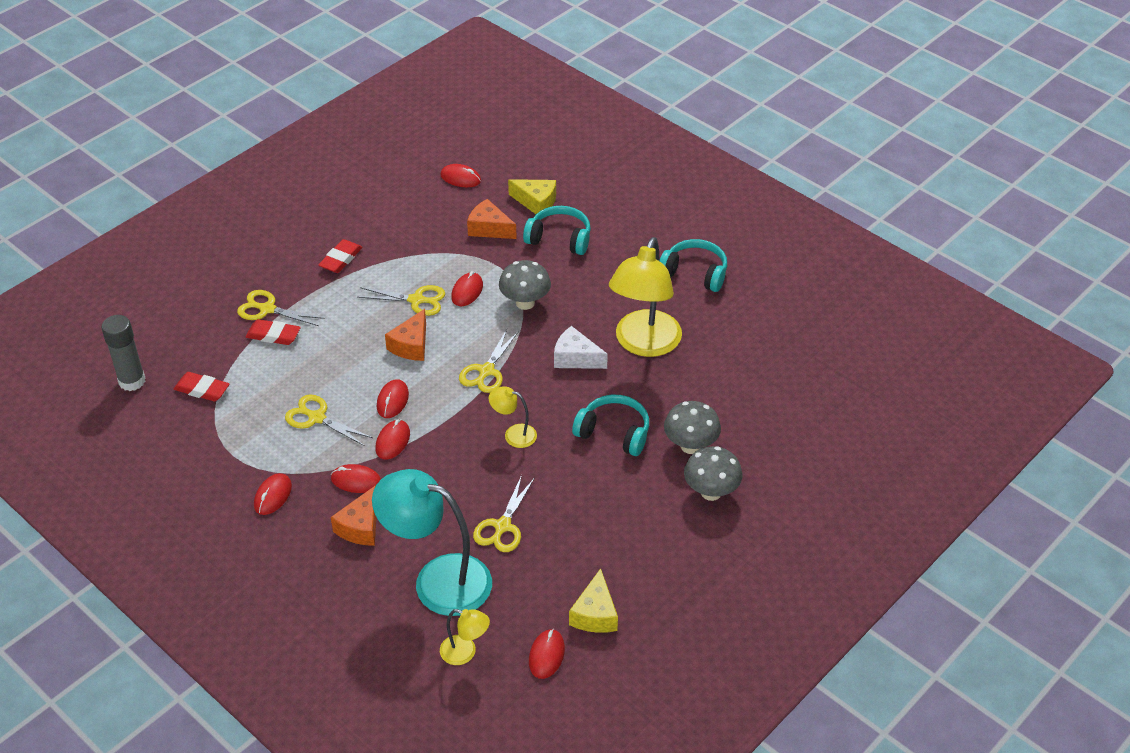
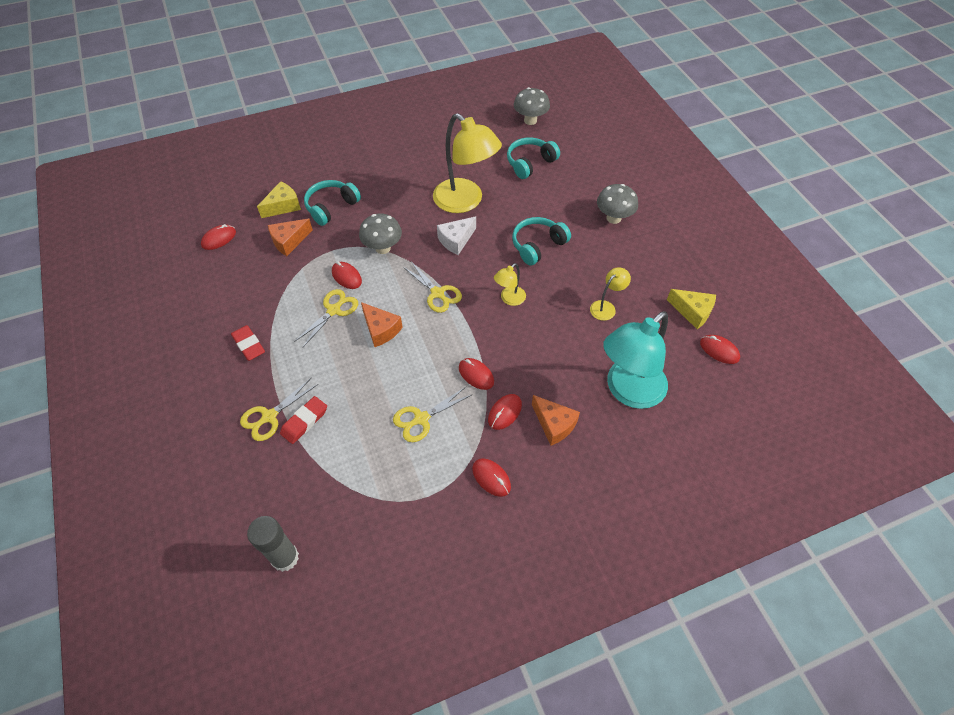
camera: 65 degrees left, 10 degrees up
red eraser [174,372,229,401] -> none
red mouse [377,379,409,418] -> none
yellow lamp [440,609,490,665] -> yellow lamp moved to [590,267,631,321]
yellow scissors [473,475,535,552] -> none
turquoise headphones [660,239,727,292] -> turquoise headphones moved to [507,137,560,179]
grey mushroom [664,401,721,454] -> grey mushroom moved to [514,87,550,125]

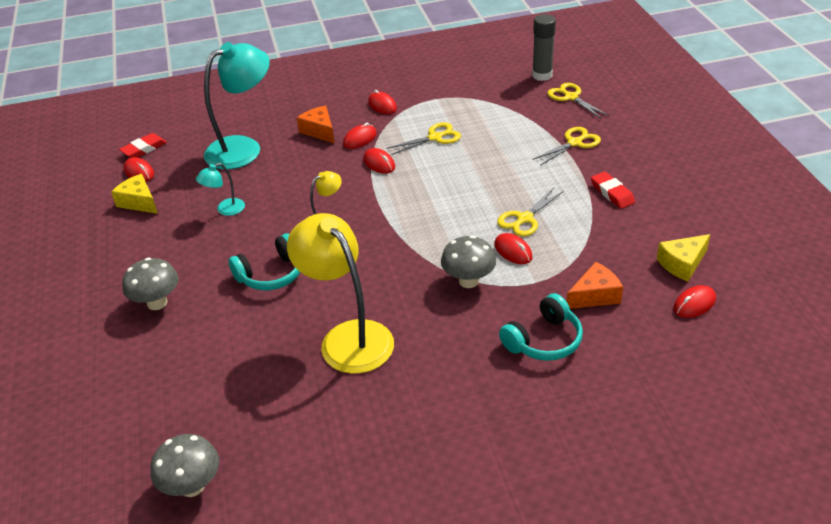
camera: 170 degrees left, 15 degrees down
yellow cheese [257,181,301,218] -> yellow cheese moved to [657,234,710,282]
red eraser [280,396,327,444] -> red eraser moved to [119,133,167,158]
orange cheese [361,302,403,347] -> none
yellow scissors [403,261,462,313] -> yellow scissors moved to [547,83,609,119]
white cheese [437,216,476,255] -> none
turquoise headphones [507,137,560,179] -> none
yellow lamp [590,267,631,321] -> turquoise lamp [196,163,245,216]

